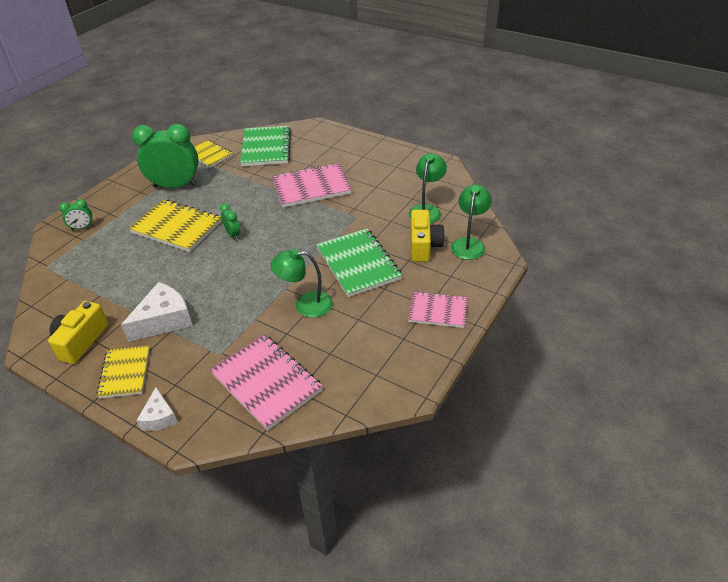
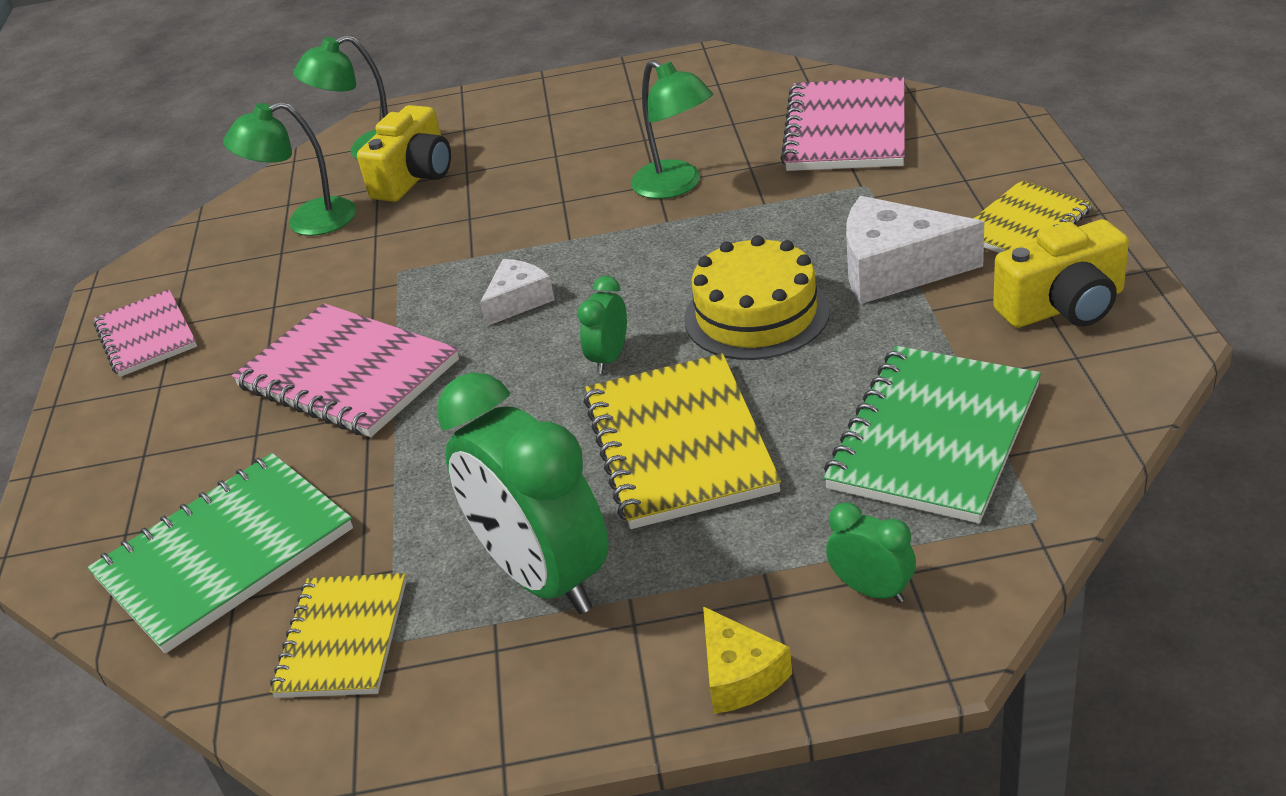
camera: 125 degrees left, 5 degrees down
white cheese [136,387,178,431] -> white cheese moved to [480,259,555,326]
green notebook [316,229,402,297] -> green notebook moved to [824,346,1041,523]
pink notebook [408,291,468,328] -> pink notebook moved to [94,289,197,377]
yellow camera [411,210,445,262] -> yellow camera turned 150 degrees clockwise [357,105,451,202]
none -> yellow cake [684,235,830,360]
none -> yellow cheese [703,606,792,714]

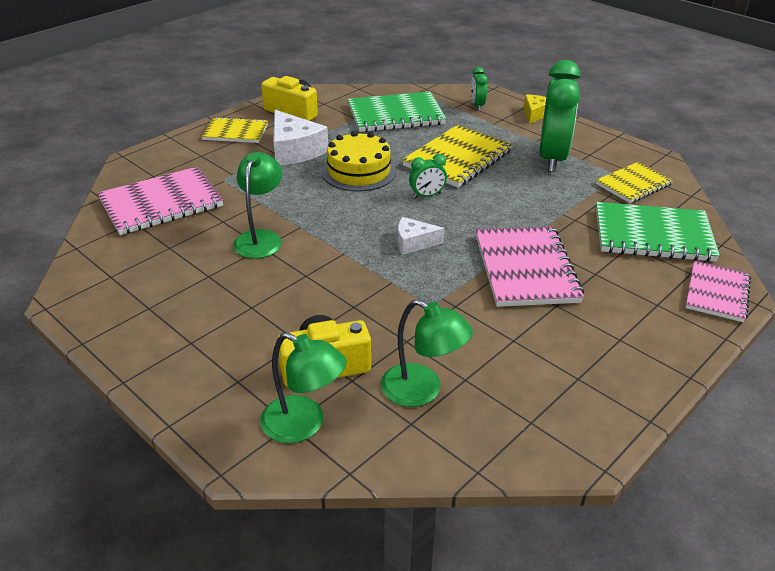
camera: 135 degrees left, 0 degrees up
pink notebook [94,289,197,377] -> pink notebook moved to [686,261,751,322]

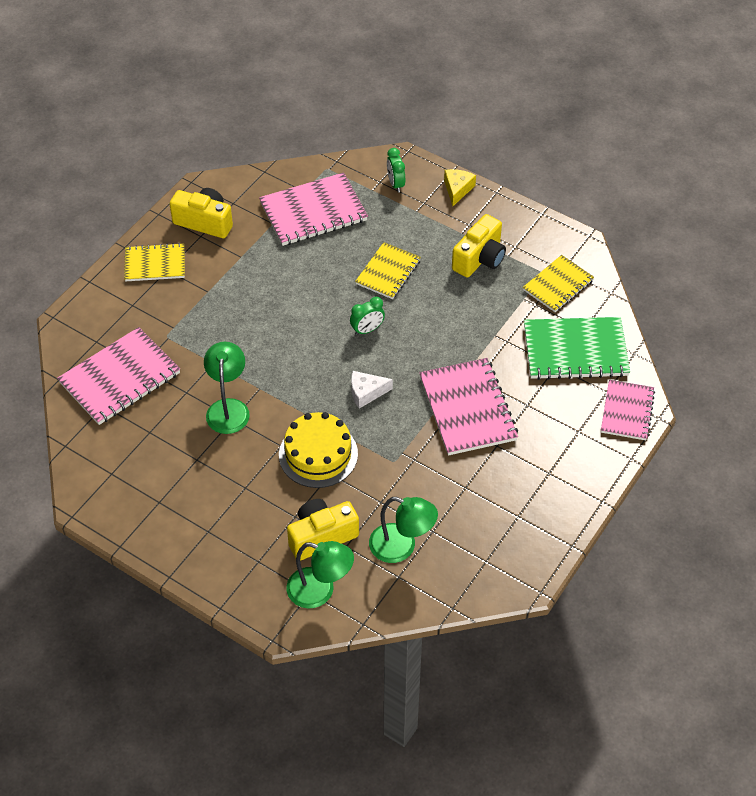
camera: 10 degrees left, 15 degrees up
white cheese [273,110,328,165] -> none
yellow cake [322,131,397,192] -> yellow cake moved to [279,412,358,488]
green notebook [348,92,446,132] -> pink notebook [259,172,368,246]
yellow notebook [402,125,513,188] -> yellow notebook [355,242,421,299], size x0.63
green clock [539,60,581,172] -> yellow camera [452,214,506,278]

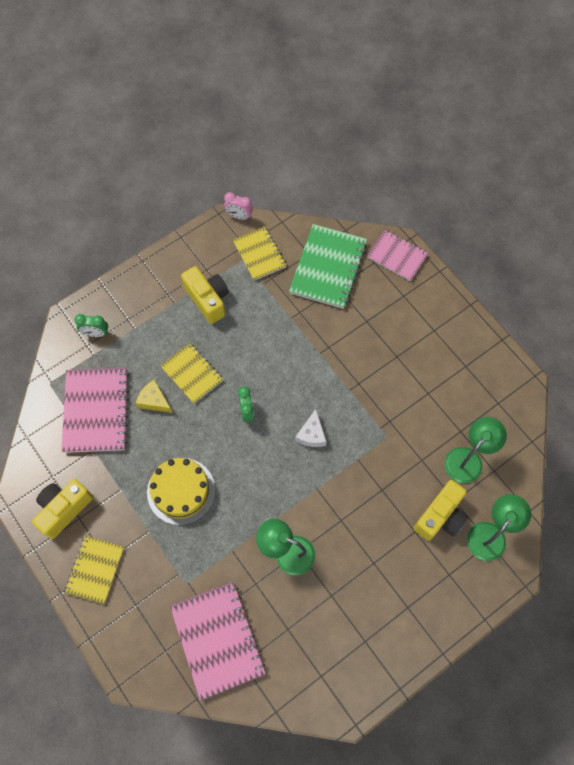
camera: 70 degrees left, 15 degrees up
yellow cake [279,412,358,488] -> yellow cake moved to [147,458,215,525]
yellow camera [287,499,359,561] -> yellow camera turned 135 degrees counterclockwise [414,480,468,541]
pink notebook [420,358,518,456] -> none
yellow cheese [444,169,476,206] -> yellow cheese moved to [135,380,172,413]
none -> pink clock [224,192,253,220]

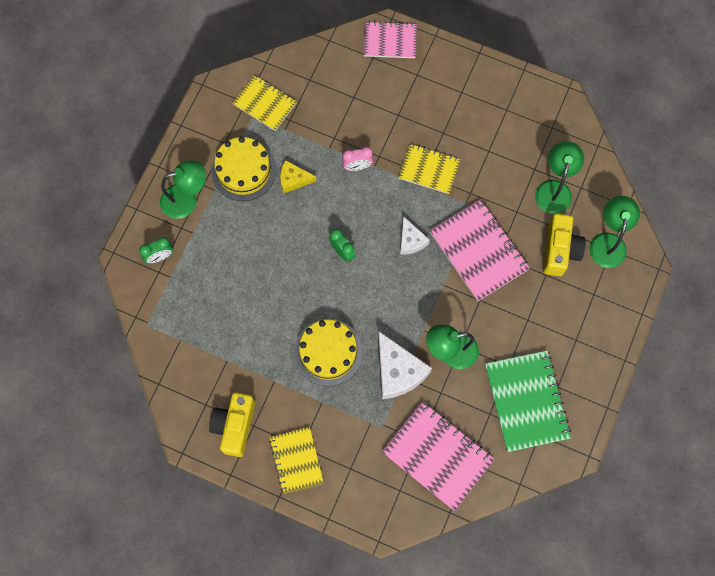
camera: 30 degrees left, 5 degrees up
pink notebook [61,368,129,453] -> pink notebook moved to [429,199,530,301]
yellow cheese [135,380,172,413] -> yellow cheese moved to [280,160,316,194]
yellow notebook [160,343,223,404] -> yellow notebook moved to [398,144,461,194]
yellow camera [181,266,229,324] -> yellow cake [211,137,276,201]
pink clock [224,192,253,220] -> pink clock moved to [342,147,373,171]
green notebook [289,224,367,309] -> green notebook moved to [485,350,571,452]
none -> green lamp [160,160,206,219]
none -> white cheese [378,331,432,399]

